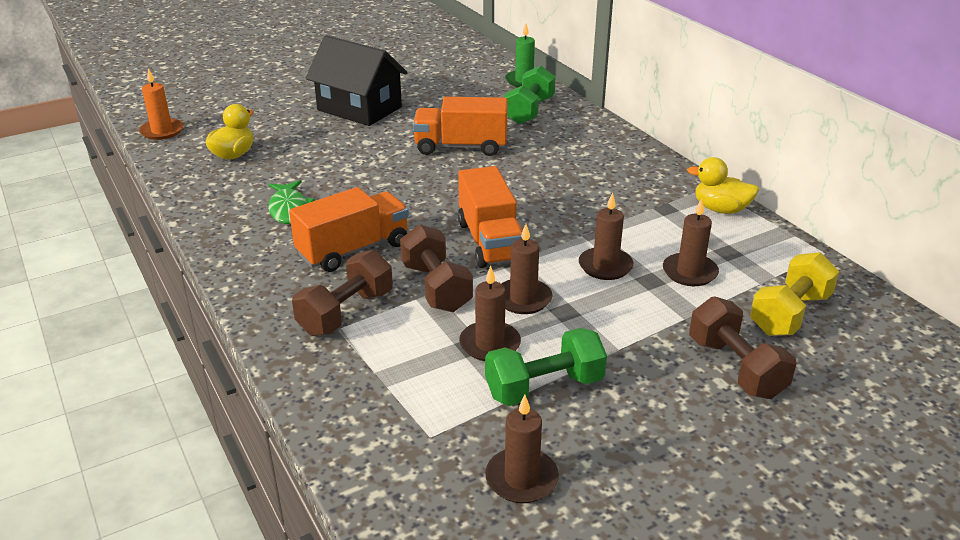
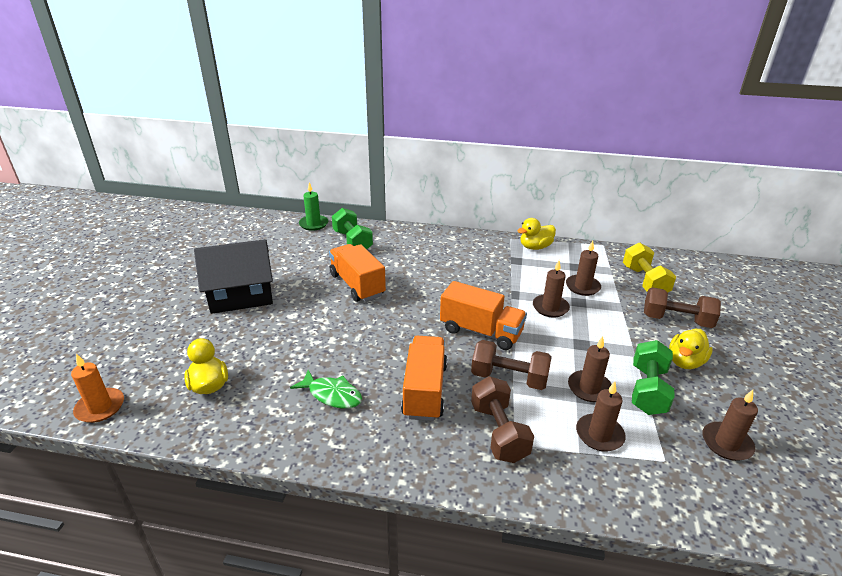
camera: 50 degrees left, 0 degrees up
orange truck [413,97,508,156] -> orange truck turned 105 degrees clockwise [329,244,386,302]
brown candle [501,224,552,314] -> brown candle moved to [576,382,626,452]
none -> yellow duck [669,329,713,369]

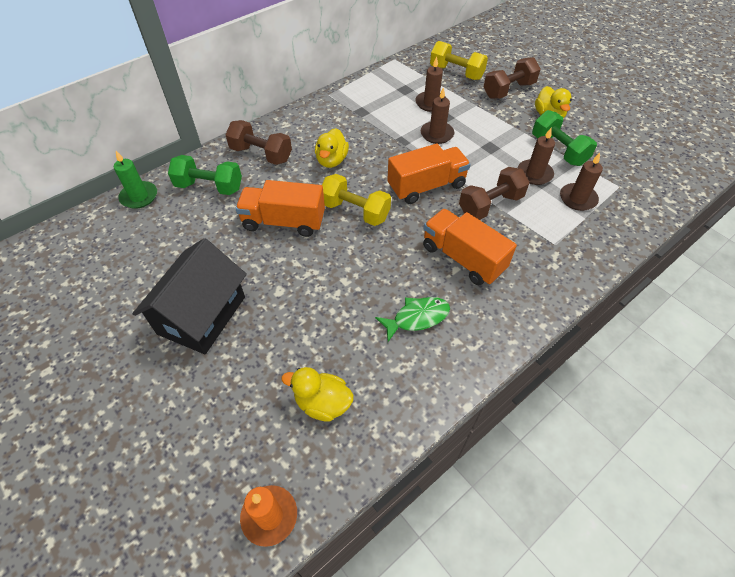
camera: 50 degrees left, 20 degrees up
brown dumbbell [471,376,534,463] -> brown dumbbell moved to [225,120,292,165]
yellow duck [517,218,556,250] -> yellow duck moved to [315,128,349,168]
brown candle [702,390,758,461] -> none
none -> yellow dumbbell [322,174,391,226]

